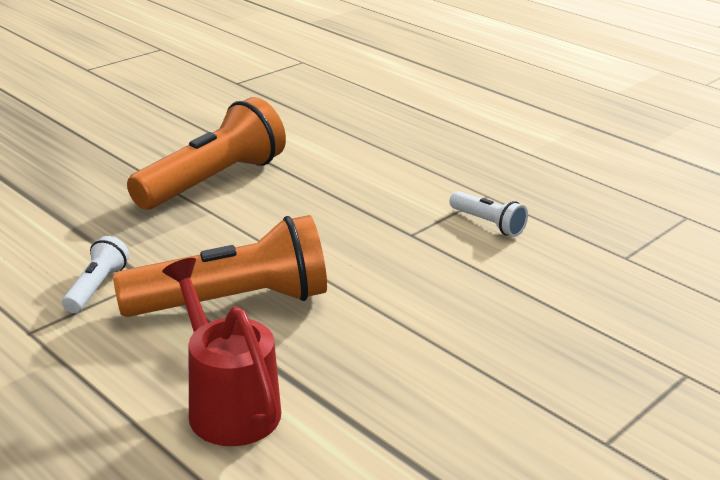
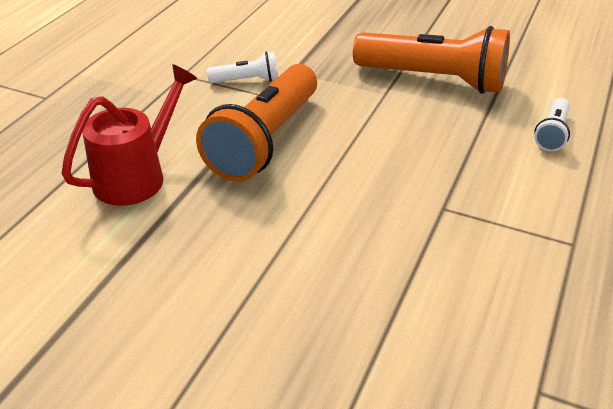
camera: 70 degrees right, 10 degrees up
orange flashlight [113,215,327,317] -> orange flashlight turned 60 degrees clockwise [196,64,317,182]
white flashlight [450,191,528,237] -> white flashlight moved to [534,98,570,151]

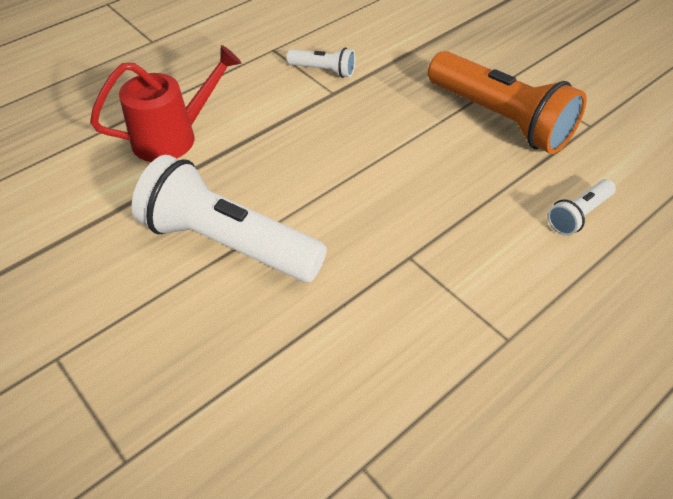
camera: 25 degrees right, 10 degrees up
orange flashlight [196,64,317,182] -> none
none -> white flashlight [132,155,327,282]

